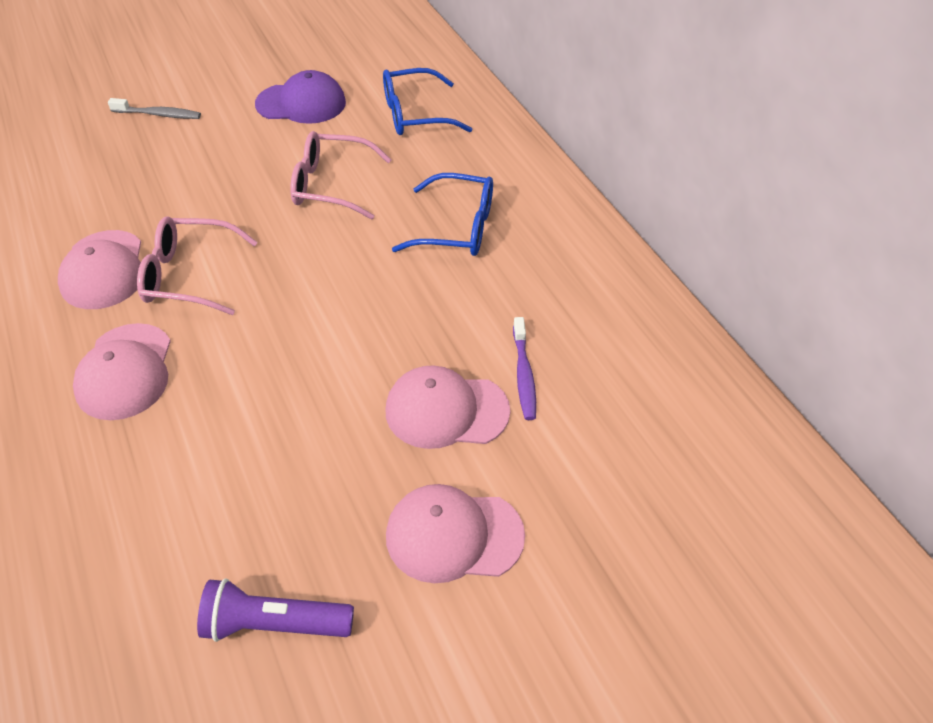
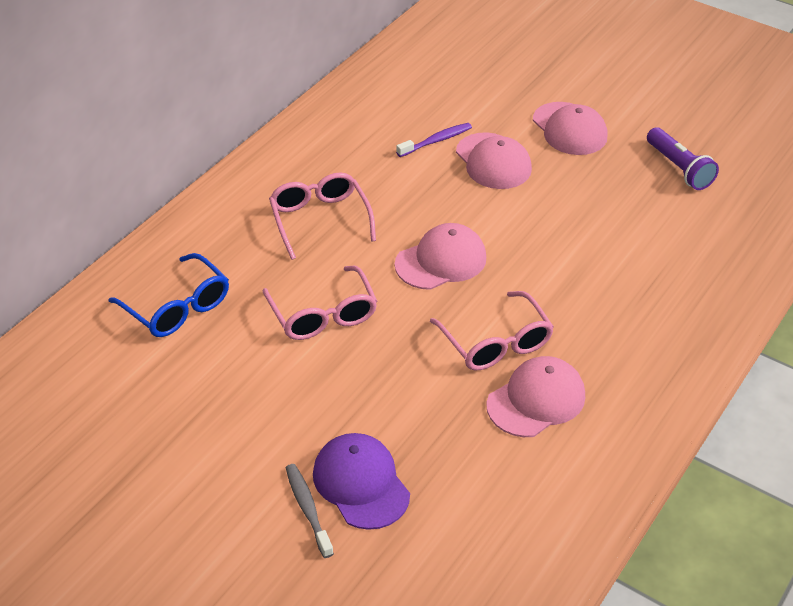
camera: 120 degrees left, 5 degrees down
pink cap [73,323,171,420] -> pink cap moved to [395,223,486,290]
purple cap [255,70,346,124] -> purple cap moved to [313,433,410,530]
blue glasses [392,173,493,256] -> pink glasses [269,172,376,260]

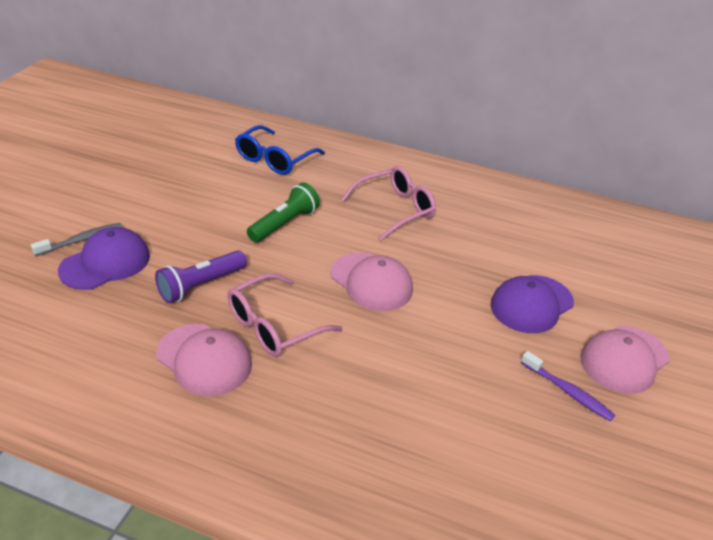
camera: 75 degrees right, 5 degrees down
pink glasses [263,266,377,340] -> green flashlight [247,182,320,242]
purple toothbrush [396,123,472,157] -> purple toothbrush moved to [521,351,615,421]
pink cap [456,133,532,189] -> purple cap [490,275,574,333]
purple flashlight [647,127,719,190] -> purple flashlight moved to [155,250,247,303]

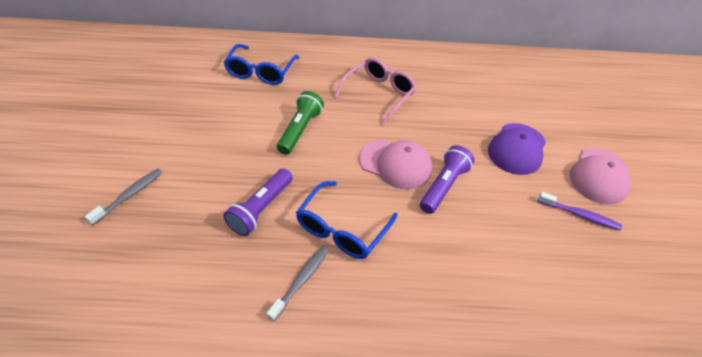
camera: 20 degrees left, 10 degrees up
purple cap [58,227,150,290] -> none
pink cap [156,324,252,396] -> grey toothbrush [267,246,329,322]
pink glasses [227,273,342,357] -> blue glasses [296,181,398,259]
none -> purple flashlight [420,145,475,214]

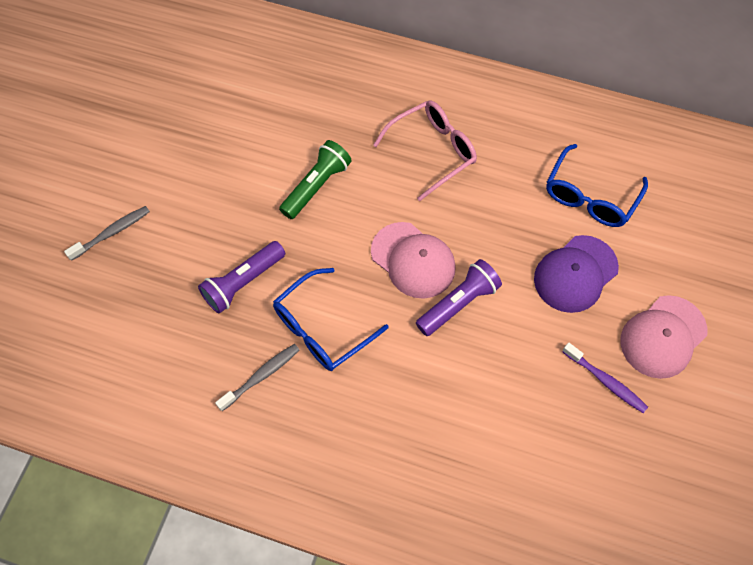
camera: 20 degrees right, 15 degrees up
blue glasses [223,44,299,85] -> blue glasses moved to [546,144,648,227]

